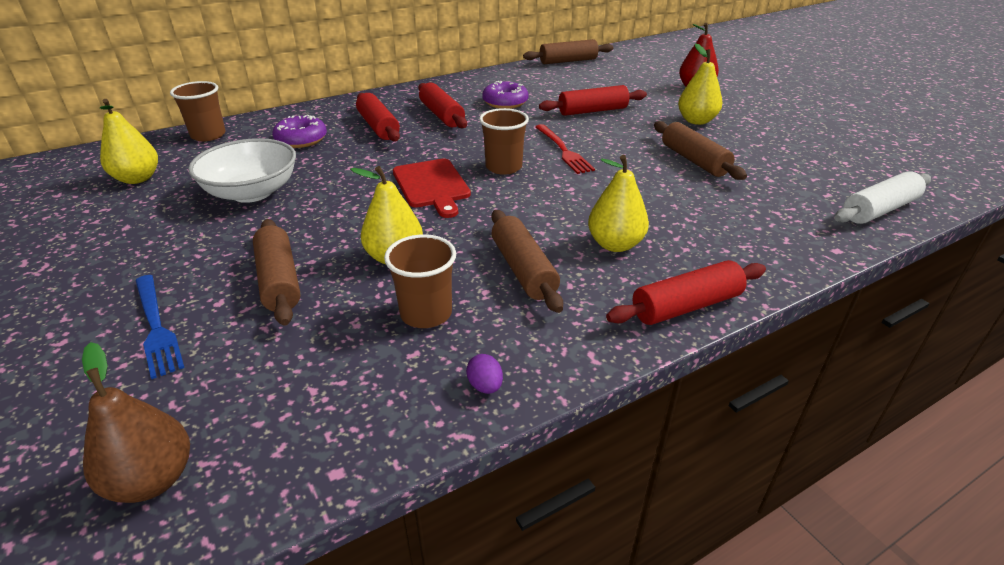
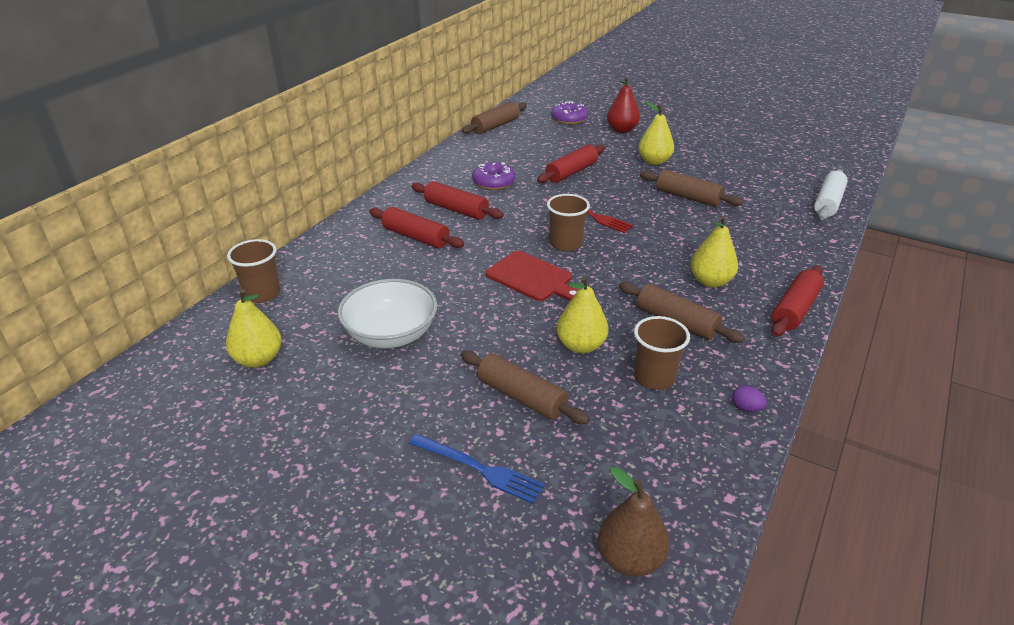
camera: 30 degrees left, 0 degrees up
purple donut [272,115,327,148] -> purple donut moved to [551,101,588,125]

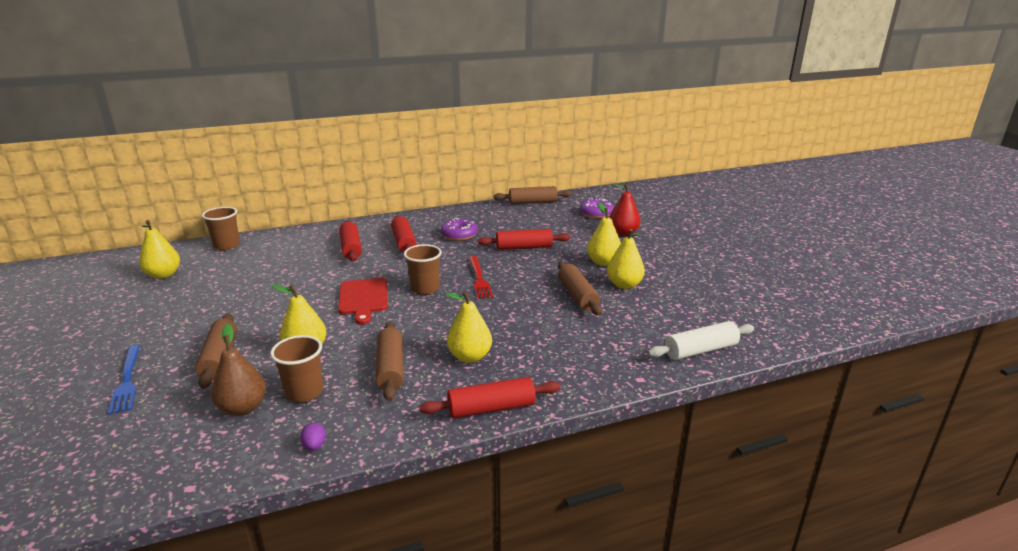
camera: 40 degrees right, 10 degrees down
white bowl [338,279,437,348] -> none
brown pear [598,467,670,577] -> brown pear moved to [211,324,266,416]
none -> yellow pear [607,229,645,289]

